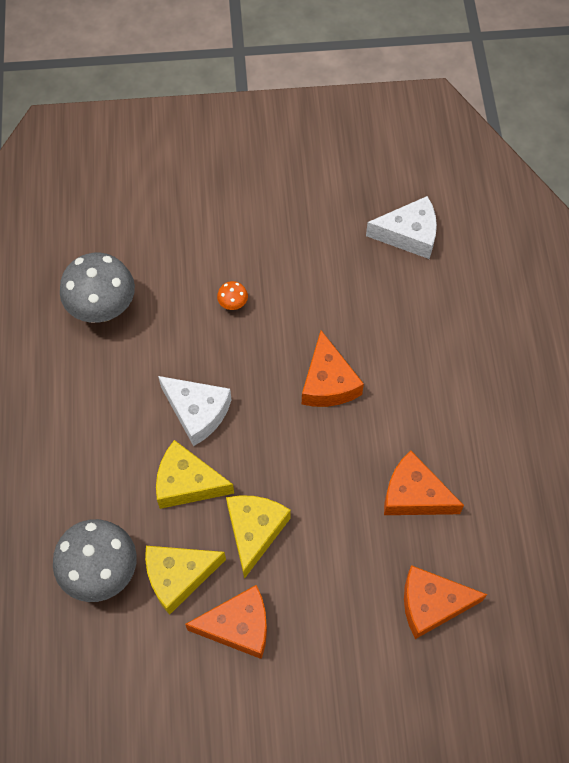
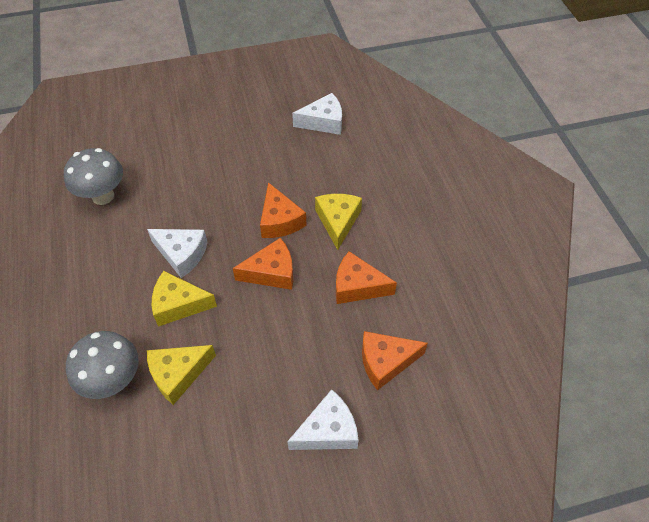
camera: 10 degrees left, 10 degrees down
orange cheese [185,585,267,659] -> orange cheese moved to [233,238,293,290]
orange mushroom [217,281,248,310] -> none
yellow cheese [226,495,291,579] -> yellow cheese moved to [315,194,362,250]
none -> white cheese [287,389,359,450]

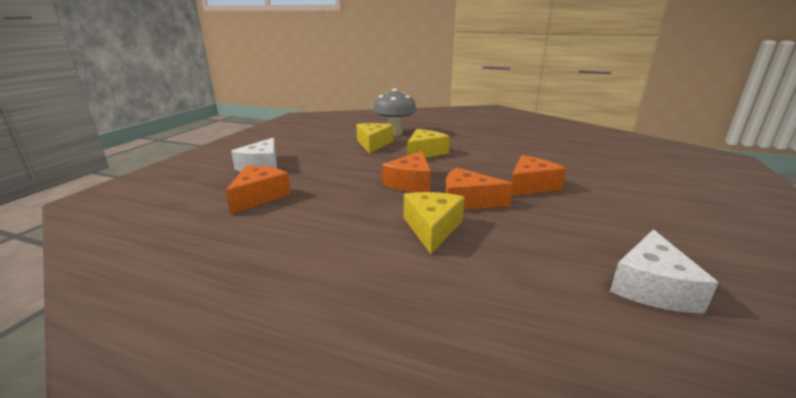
camera: 125 degrees right, 30 degrees down
grey mushroom [64,148,123,205] -> none
white cheese [147,229,208,278] -> none
yellow cheese [315,194,362,250] -> yellow cheese turned 120 degrees counterclockwise [404,192,465,254]
orange cheese [336,251,397,304] -> orange cheese moved to [511,155,566,196]

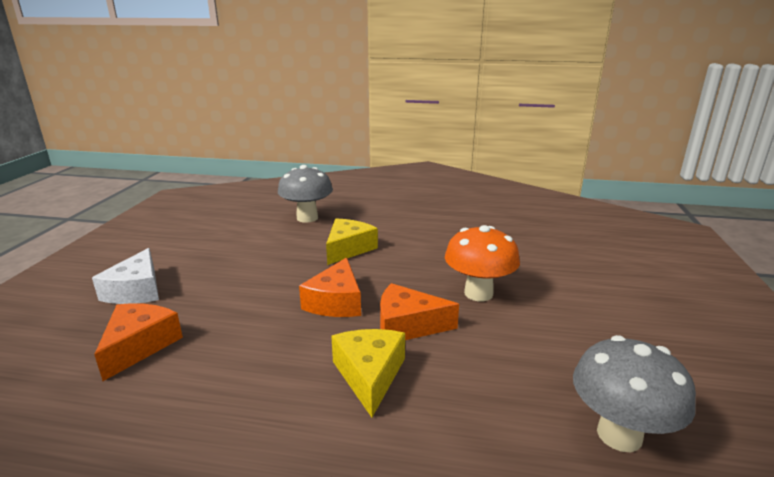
camera: 10 degrees left, 0 degrees up
yellow cheese [356,123,393,153] -> none
orange cheese [511,155,566,196] -> orange mushroom [445,225,520,301]
white cheese [610,230,719,313] -> grey mushroom [573,335,696,452]

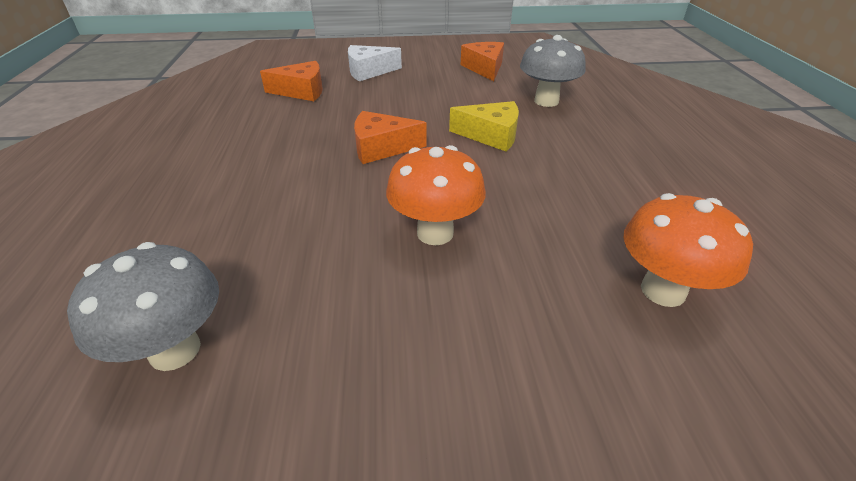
camera: 75 degrees right, 15 degrees up
yellow cheese [331,329,405,418] -> none
orange cheese [380,283,459,340] -> orange cheese moved to [461,42,504,81]
none -> orange mushroom [624,193,753,307]

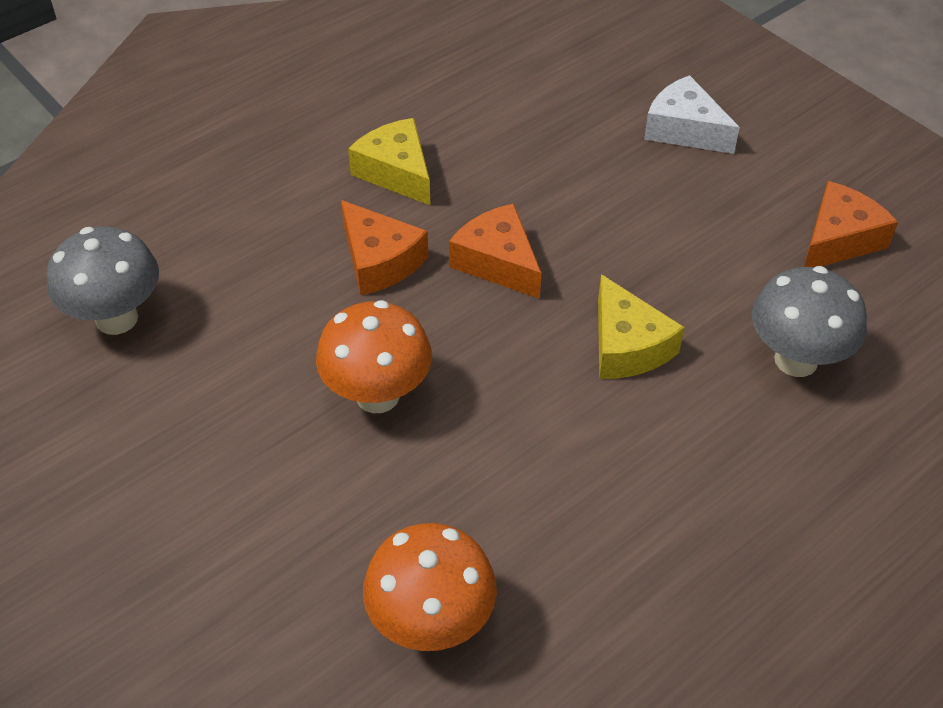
camera: 55 degrees right, 10 degrees up
orange cheese [260,61,323,101] -> orange cheese moved to [341,200,429,295]
none -> yellow cheese [348,118,431,206]

